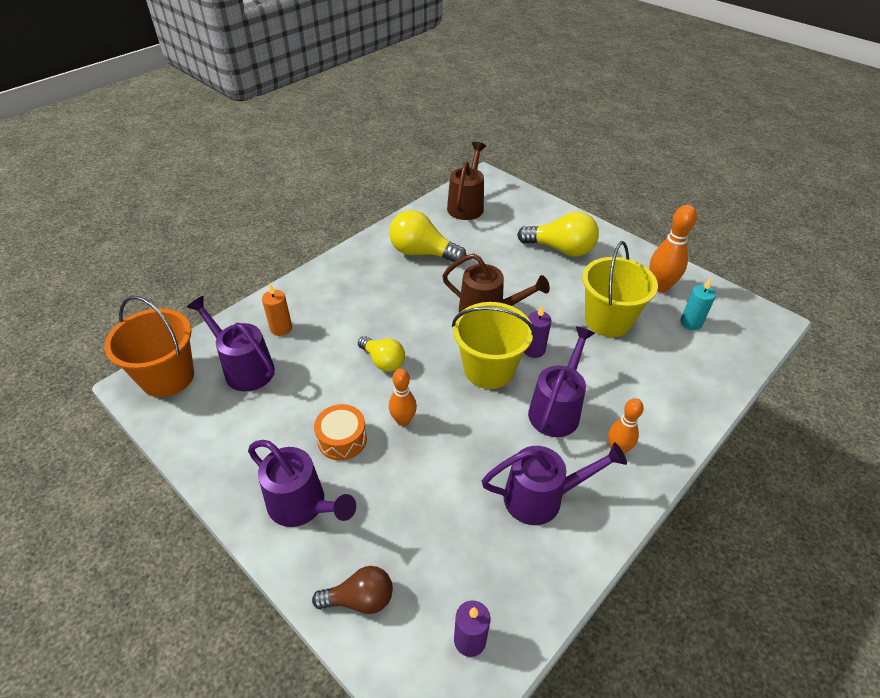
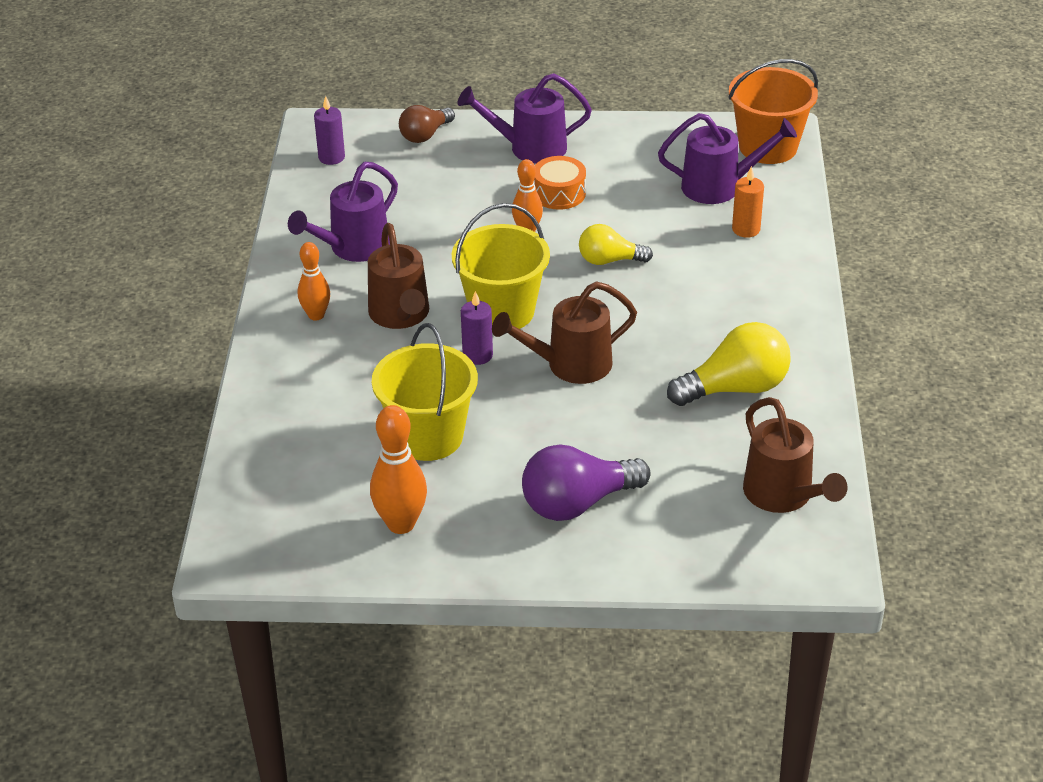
camera: 140 degrees right, 5 degrees down
yellow light bulb [517,212,599,257] -> purple light bulb [522,444,651,521]
purple watering can [528,326,595,437] -> brown watering can [368,223,429,329]
turquoise candle [680,278,716,330] -> none

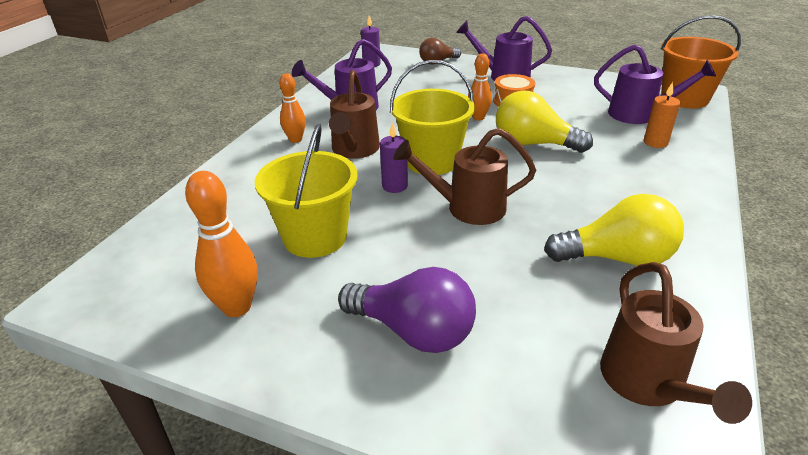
camera: 20 degrees right, 5 degrees down
purple light bulb [522,444,651,521] -> purple light bulb turned 150 degrees counterclockwise [338,267,476,353]
yellow light bulb [579,224,653,265] -> yellow light bulb [496,90,593,153], size x1.60

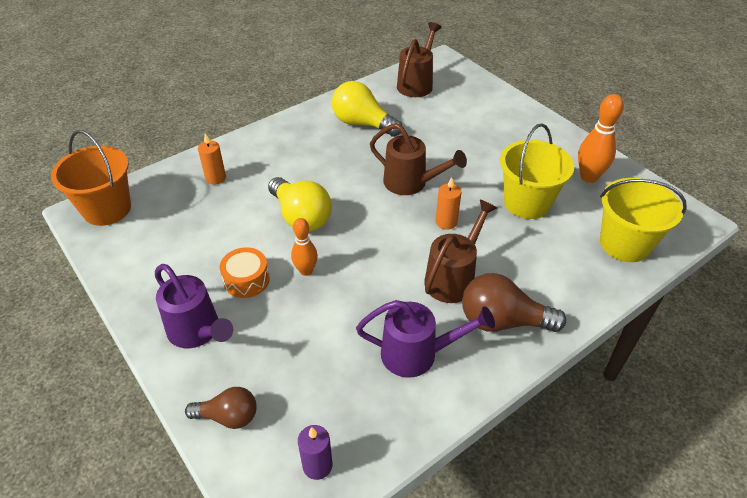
camera: 150 degrees left, 10 degrees up
orange bowling pin [279,74,306,143] -> brown light bulb [462,273,567,332]
purple light bulb [338,267,476,353] -> none
purple candle [380,123,408,193] -> orange candle [436,177,461,230]
yellow bucket [390,60,475,175] -> yellow bucket moved to [600,178,687,262]
purple watering can [594,44,716,124] -> none

